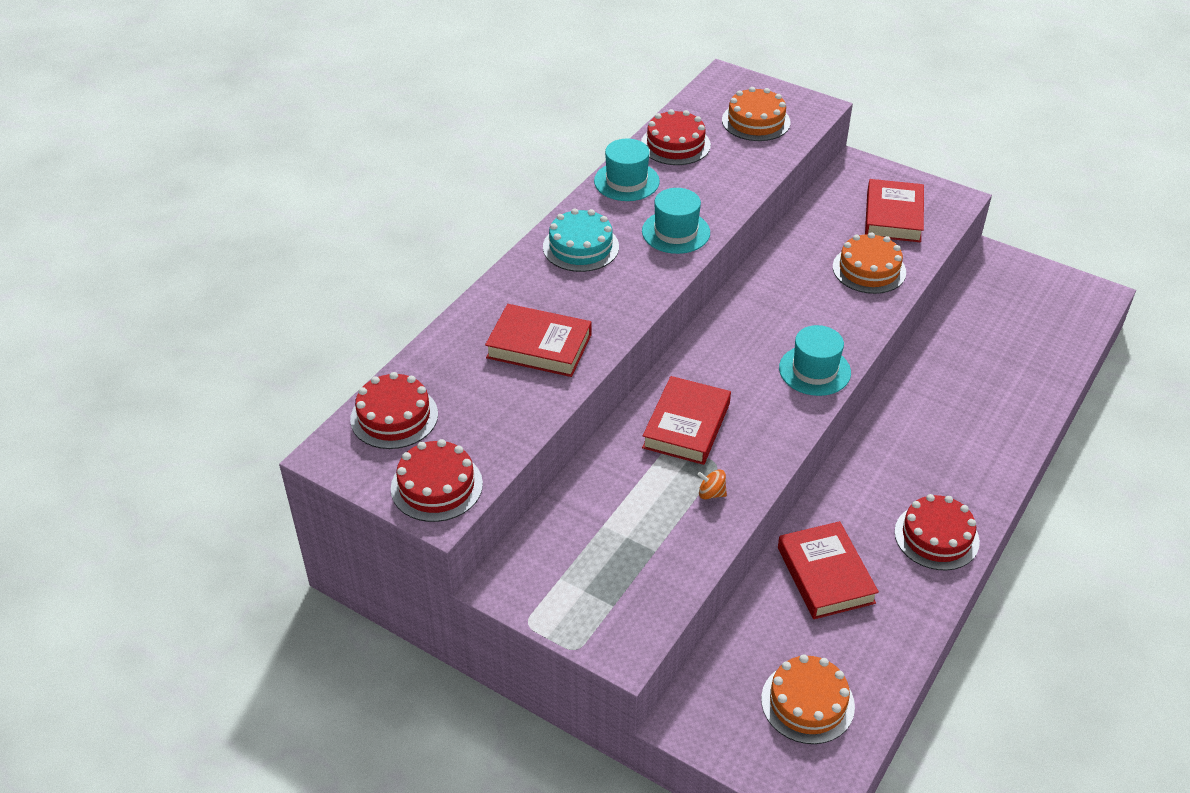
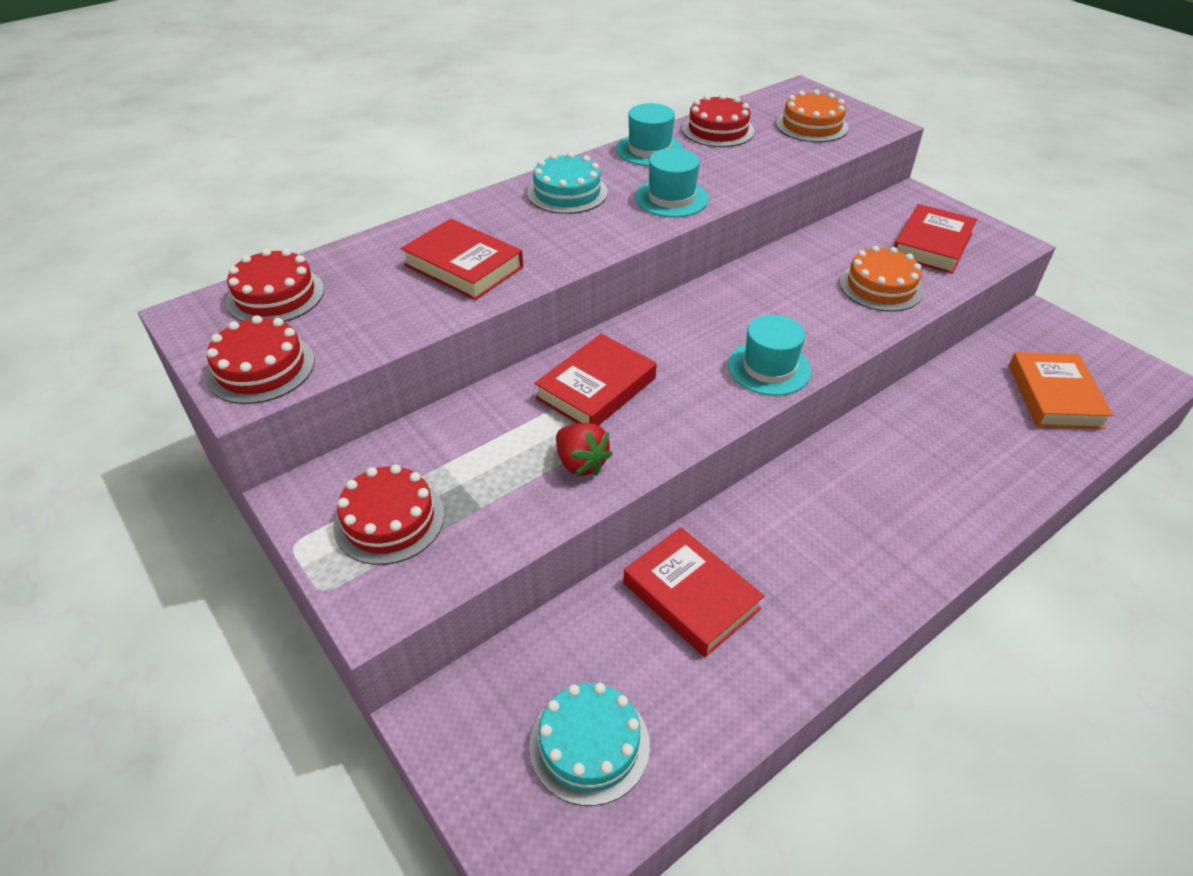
camera: 20 degrees right, 0 degrees up
orange spinning top [697,470,727,499] -> red strawberry [556,423,612,476]
orange cake [761,654,855,744] -> turquoise cake [529,683,650,806]
red book [778,521,879,619] -> red book turned 45 degrees counterclockwise [623,527,764,657]
red cake [894,494,980,570] -> red cake moved to [333,464,444,565]
none -> orange book [1009,352,1113,429]

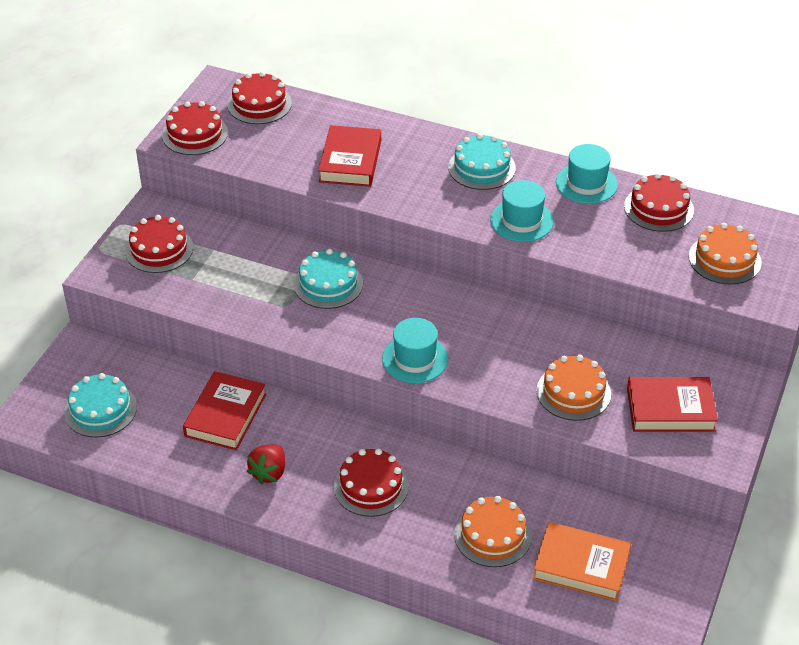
camera: 60 degrees right, 0 degrees up
red book [534,334,657,426] -> turquoise cake [294,249,363,309]
red strawberry [556,423,612,476] -> red strawberry moved to [247,444,285,485]
orange book [1009,352,1113,429] -> orange book turned 45 degrees clockwise [533,522,631,601]
none -> red cake [334,448,409,517]
none -> orange cake [454,496,532,567]

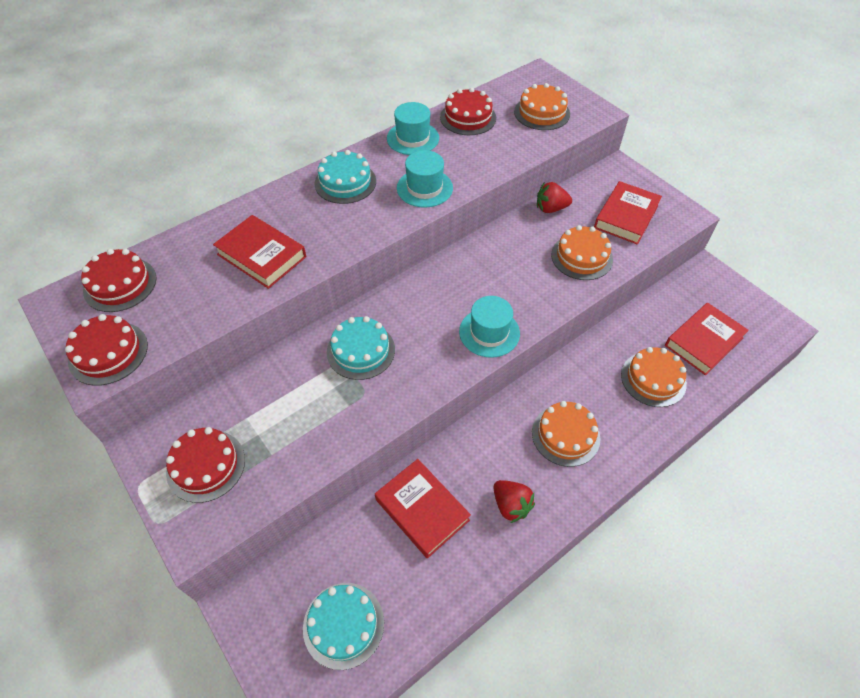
camera: 60 degrees left, 10 degrees up
red cake [334,448,409,517] -> orange cake [532,401,600,467]
orange book [533,522,631,601] -> red book [665,302,749,375]
none -> red strawberry [537,182,572,213]

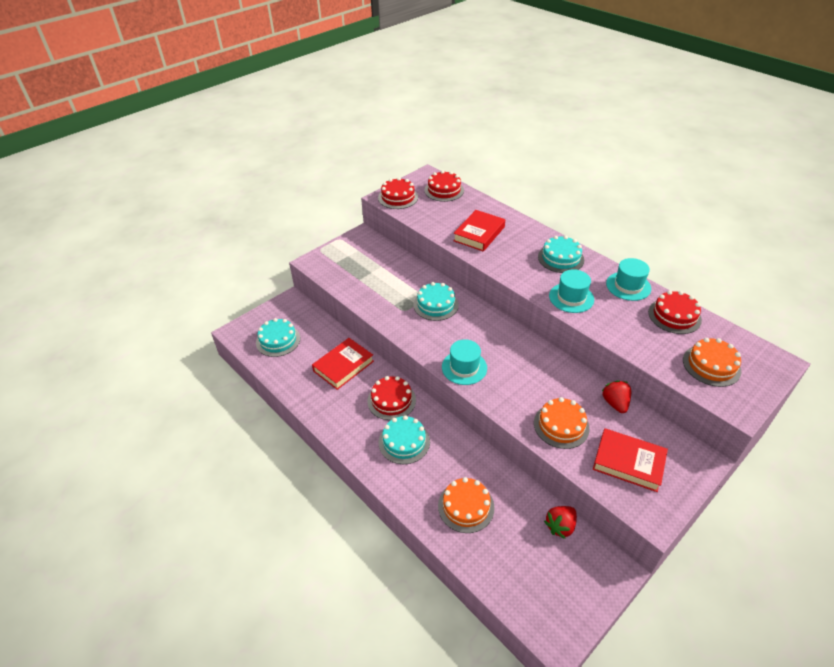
camera: 85 degrees right, 10 degrees down
red cake [166,427,245,503] -> red cake moved to [367,376,416,420]
red strawberry [494,480,535,523] -> red strawberry moved to [544,506,577,539]
orange cake [532,401,600,467] -> turquoise cake [379,415,430,464]
red book [665,302,749,375] -> none

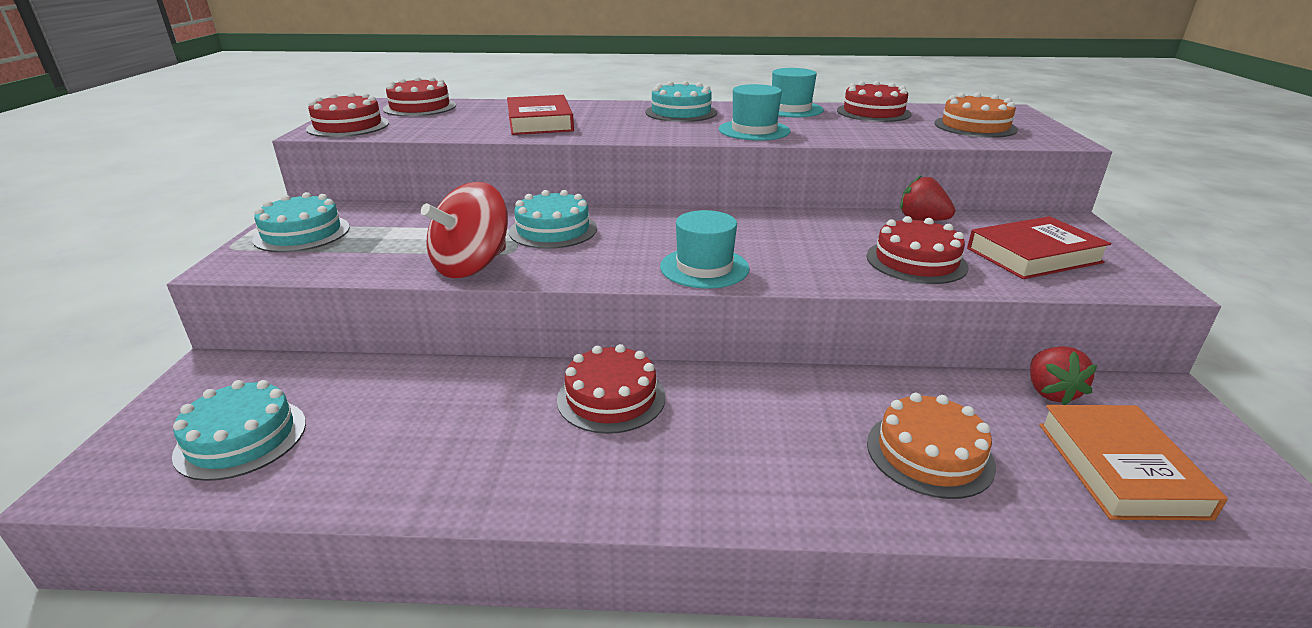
camera: 45 degrees left, 15 degrees down
red book [312,338,374,390] -> none
turquoise cake [379,415,430,464] -> turquoise cake moved to [252,192,350,252]
orange cake [534,397,590,449] -> red cake [867,216,968,284]
none -> red spinning top [421,182,508,278]
none -> orange book [1039,405,1228,520]

